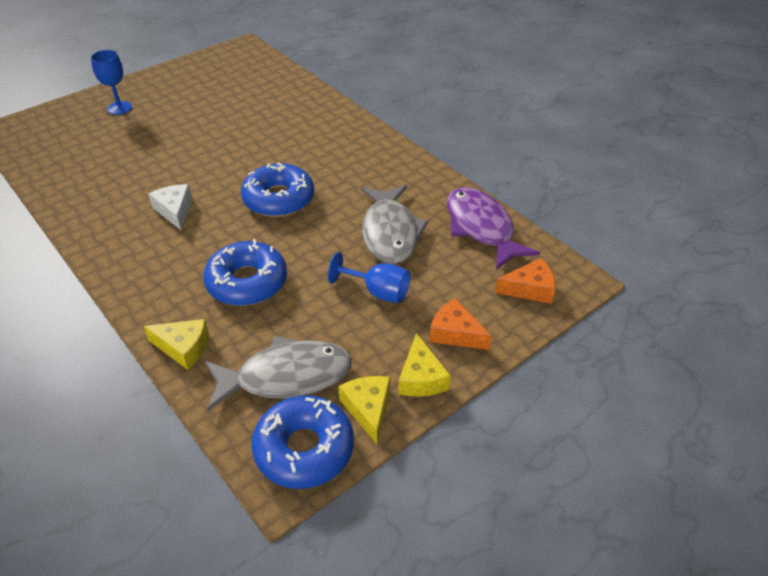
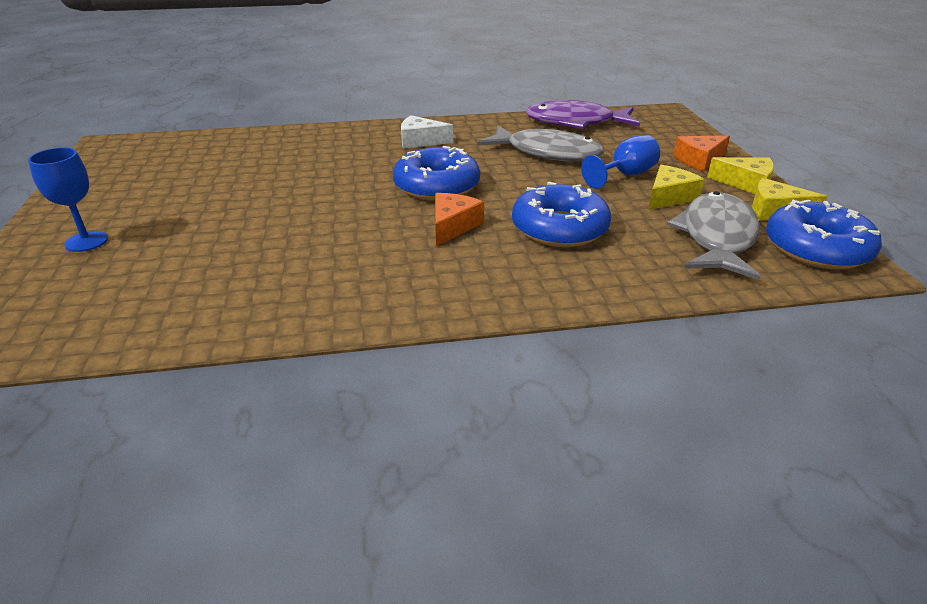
camera: 60 degrees left, 10 degrees down
yellow cheese [143,319,209,370] -> yellow cheese moved to [649,165,705,210]
white cheese [148,184,192,230] -> white cheese moved to [401,115,453,149]
orange cheese [495,258,555,304] -> orange cheese moved to [435,193,484,246]

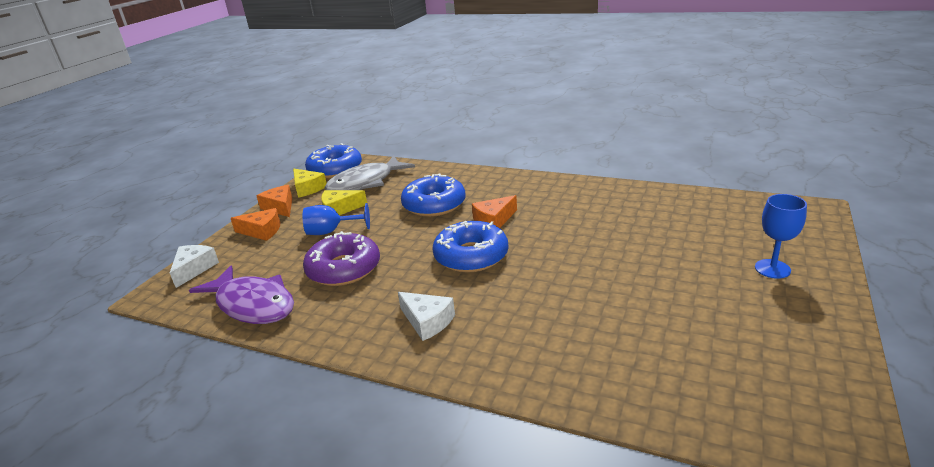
camera: 145 degrees left, 5 degrees down
grey fish [477,125,604,162] -> purple donut [303,231,380,286]
yellow cheese [707,157,774,194] -> orange cheese [256,185,293,217]
none -> white cheese [170,245,219,288]

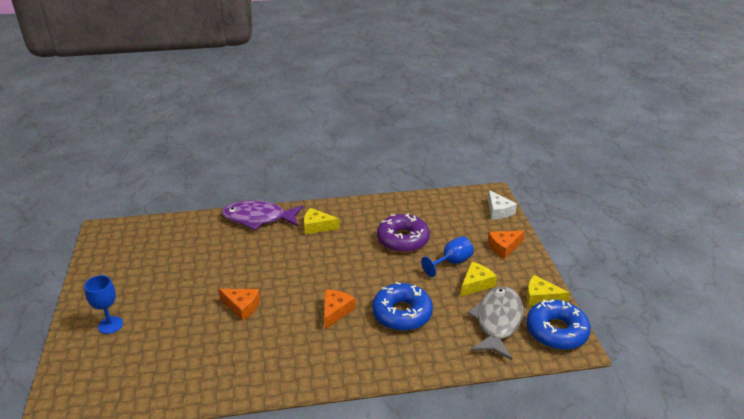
camera: 145 degrees right, 5 degrees up
purple fish [189,266,294,324] -> purple fish moved to [222,200,303,230]
orange cheese [256,185,293,217] -> orange cheese moved to [218,289,260,321]
white cheese [398,292,455,341] -> yellow cheese [304,208,340,235]
blue donut [433,221,509,273] -> none

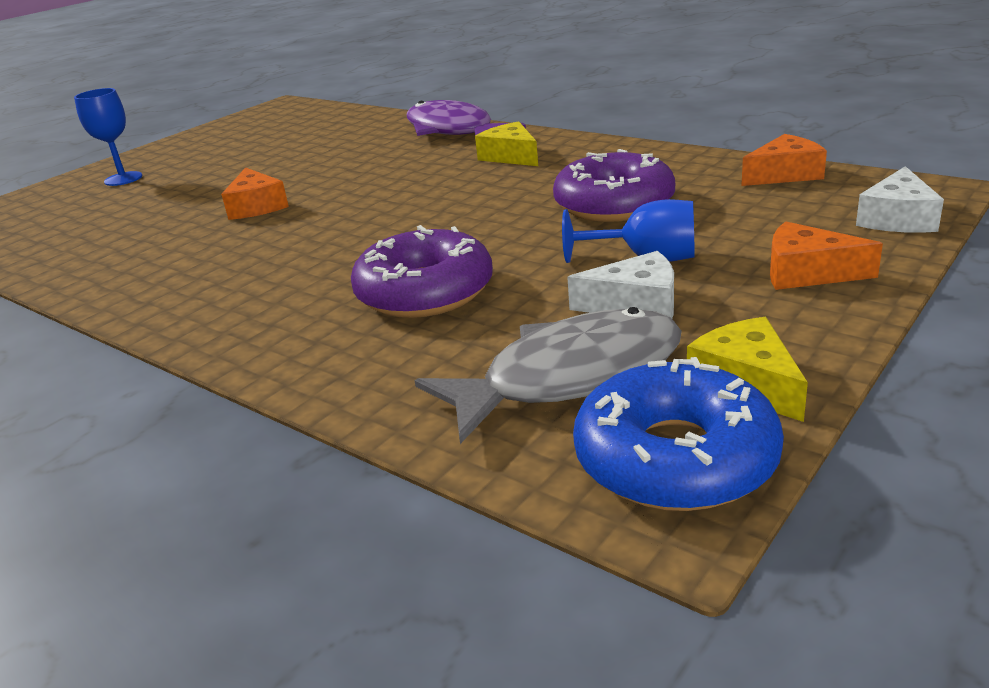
camera: 50 degrees right, 5 degrees down
orange cheese [324,290,355,329] -> orange cheese moved to [741,134,827,186]
blue donut [372,282,433,331] -> purple donut [351,225,493,318]
yellow cheese [461,262,497,296] -> white cheese [567,251,674,318]

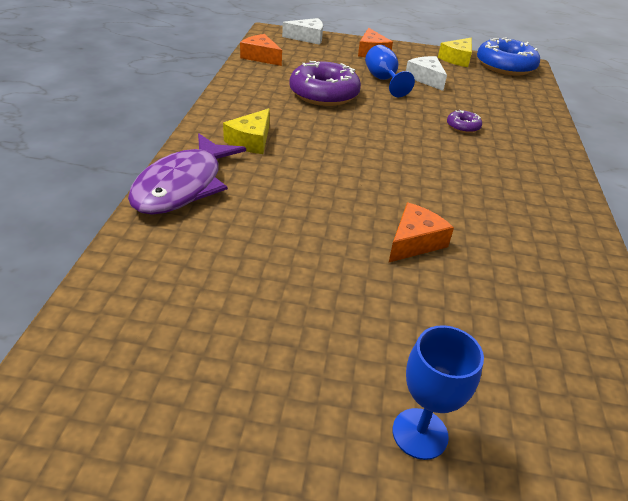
camera: 125 degrees left, 10 degrees up
purple donut [351,225,493,318] -> purple donut [447,110,482,133], size x0.46
grey fish [415,307,682,444] -> none

